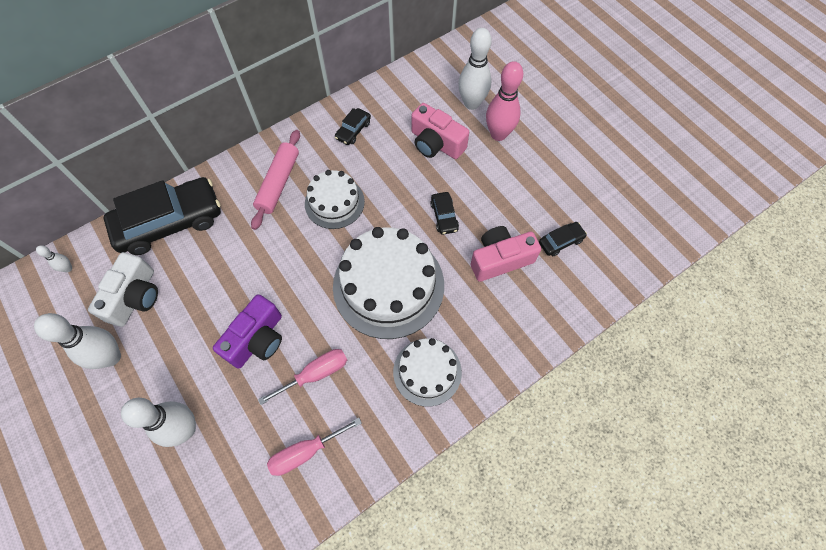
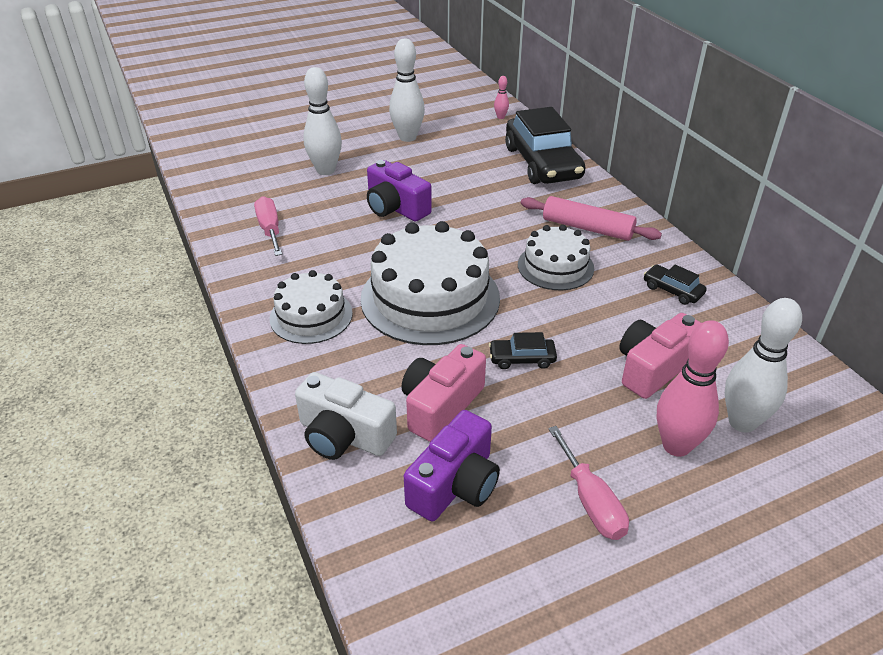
camera: 100 degrees right, 25 degrees down
white bowling pin [36,245,72,272] -> pink bowling pin [494,76,509,119]
white camera [88,252,158,327] -> white camera moved to [295,372,397,460]
pink screwdriver [258,349,347,405] -> pink screwdriver moved to [548,426,629,540]
pink camera [471,226,541,282] -> pink camera turned 135 degrees counterclockwise [402,344,486,442]
black car [539,222,587,256] -> purple camera [404,410,500,521]

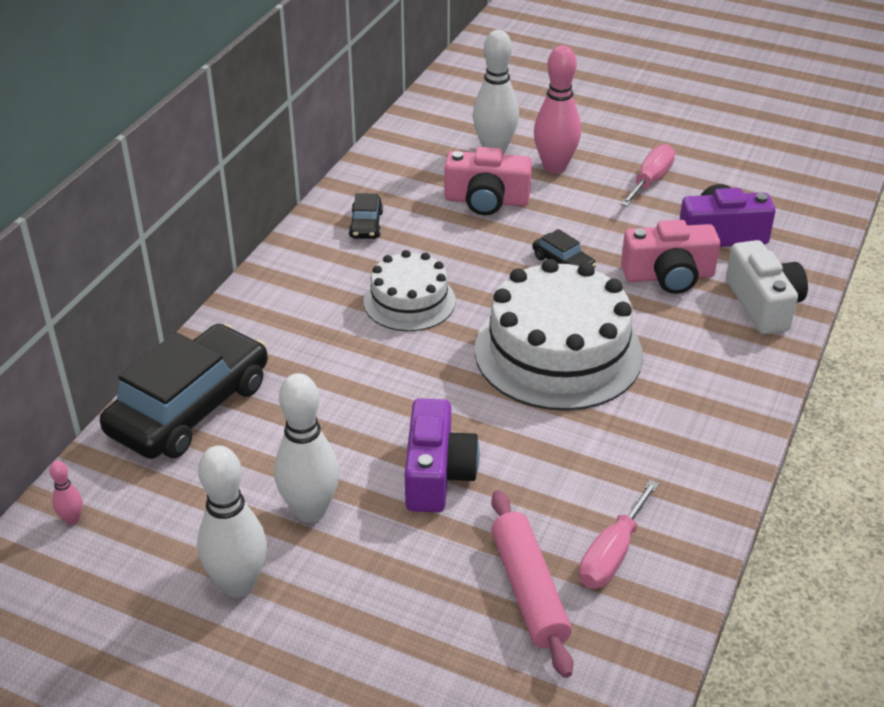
camera: 130 degrees left, 0 degrees up
white cake [270,270,353,344] -> none
white bowling pin [303,67,342,175] -> white bowling pin moved to [274,373,339,523]
pink rolling pin [521,196,662,241] -> pink rolling pin moved to [491,490,573,678]

